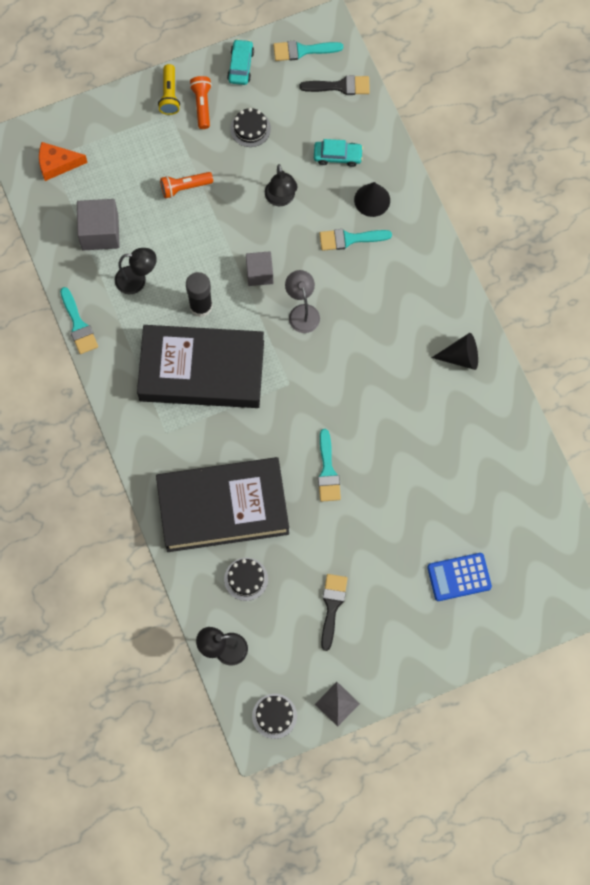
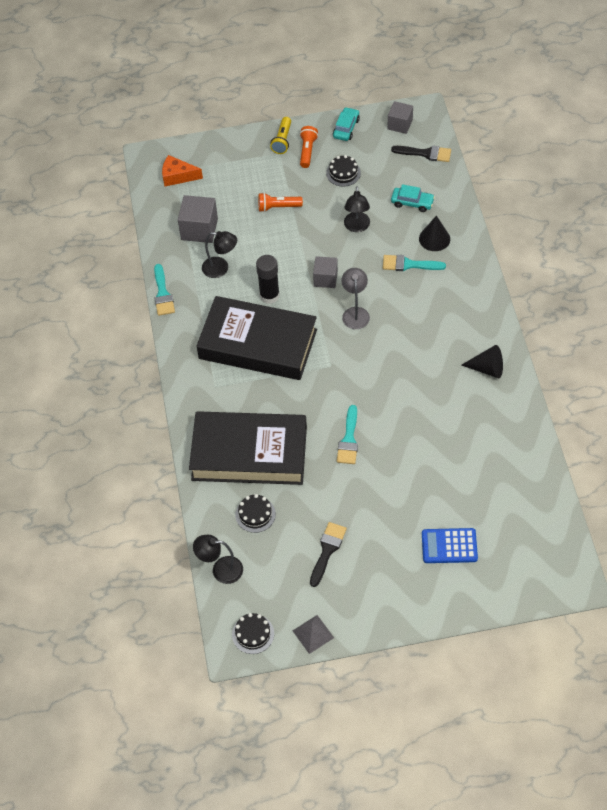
camera: 15 degrees right, 15 degrees down
turquoise brush [273,40,343,61] -> grey cube [387,101,413,134]

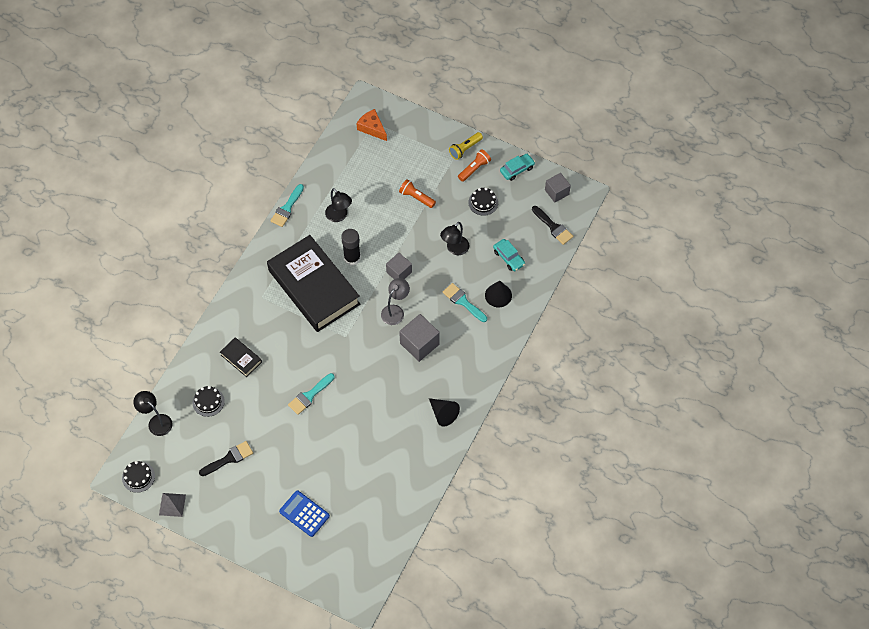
camera: 35 degrees right, 5 degrees up
grey cube [178,195,218,243] -> grey cube moved to [399,314,440,362]
black book [189,411,307,485] -> black book [220,337,262,377], size x0.41

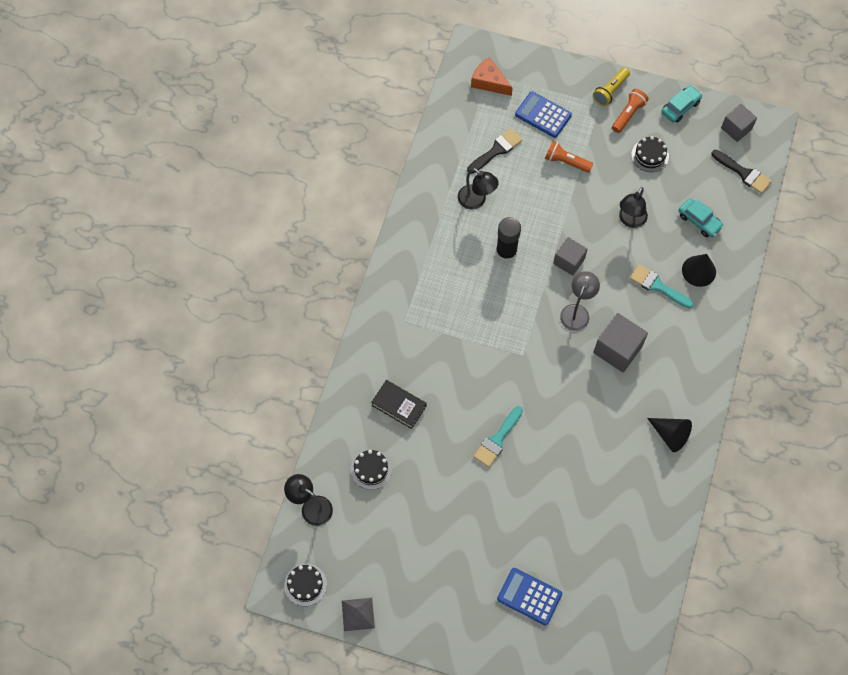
camera: 10 degrees left, 5 degrees up
black brush [199,441,253,476] -> black brush moved to [467,128,522,174]
black book [267,235,360,332] -> none
turquoise brush [270,184,304,227] -> none
none -> blue calculator [515,91,572,138]

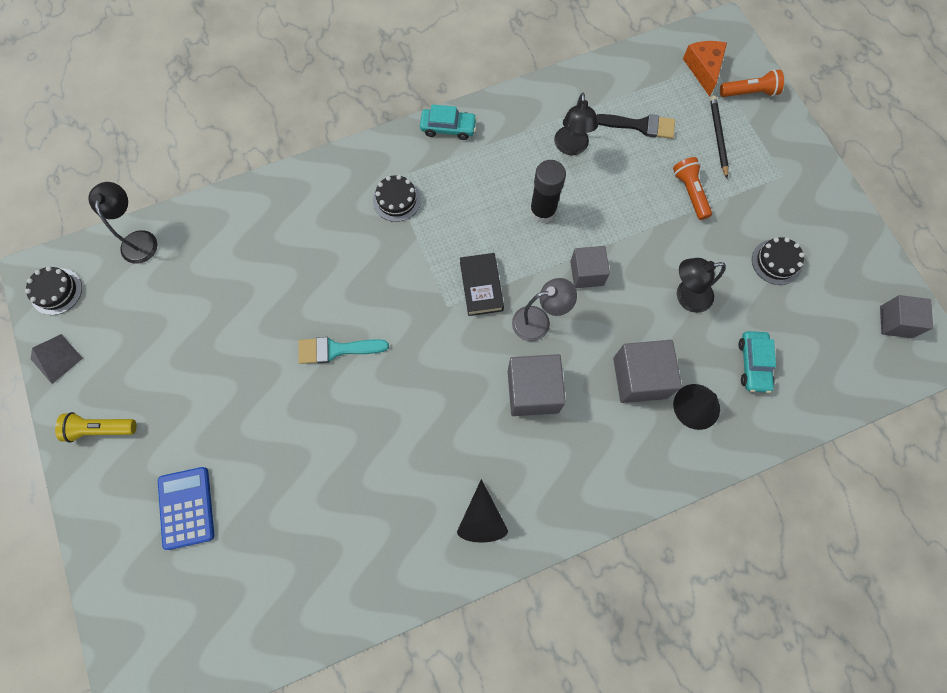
camera: 50 degrees right, 5 degrees up
black cake [351,450,392,490] -> black cake moved to [373,175,421,222]
black book [371,380,426,429] -> black book moved to [460,253,504,316]
blue calculator [515,91,572,138] -> black pencil [710,95,729,178]
yellow flashlight [593,67,630,106] -> yellow flashlight moved to [55,412,137,443]
orange flashlight [612,89,649,133] -> orange flashlight moved to [720,69,784,97]
turquoise brush [630,264,694,309] -> grey cube [613,340,682,403]
turquoise car [661,85,702,122] -> turquoise car moved to [420,104,477,140]
black brush [711,150,772,194] -> none

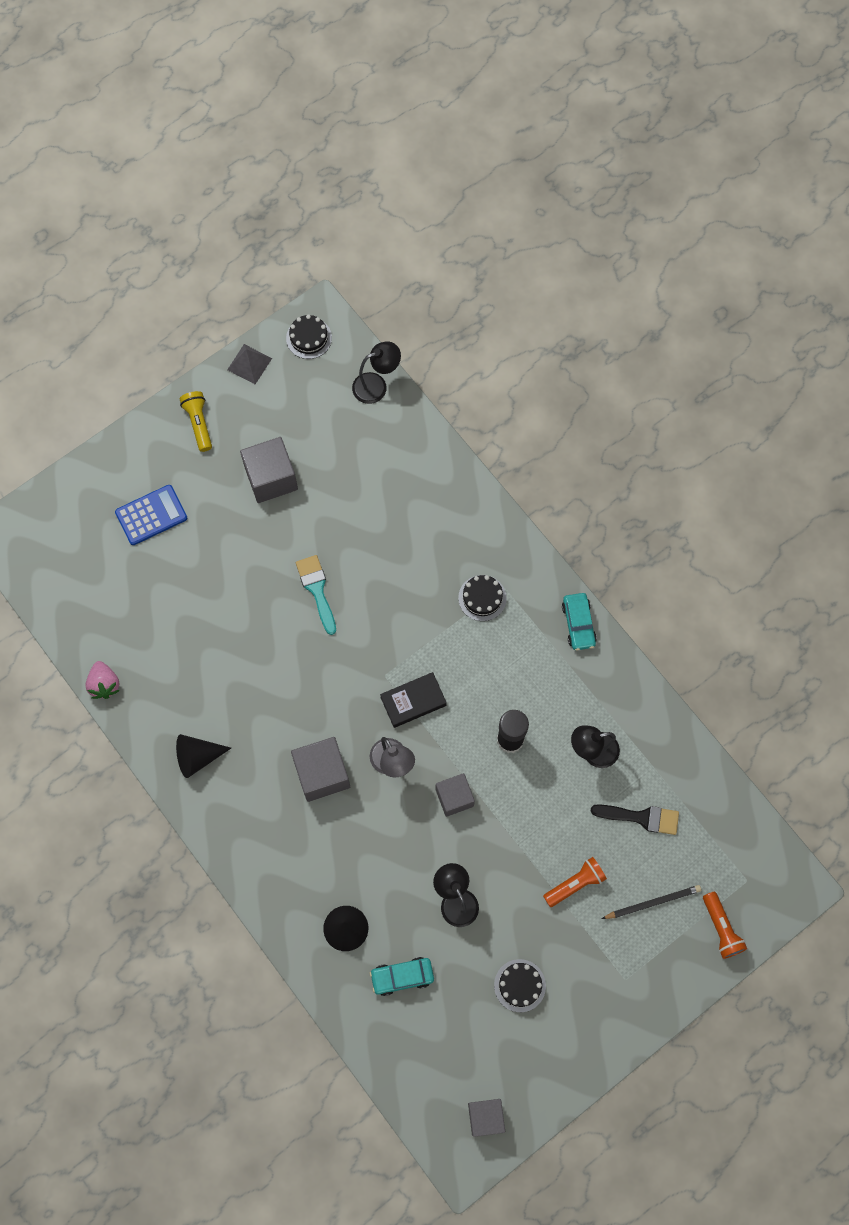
camera: 75 degrees right, 0 degrees up
black brush [596,114,675,139] -> black brush turned 75 degrees counterclockwise [590,804,679,835]
grey cube [613,340,682,403] -> grey cube moved to [240,437,298,503]
orange cheese [683,41,727,97] -> none
none -> pink strawberry [85,661,120,699]

